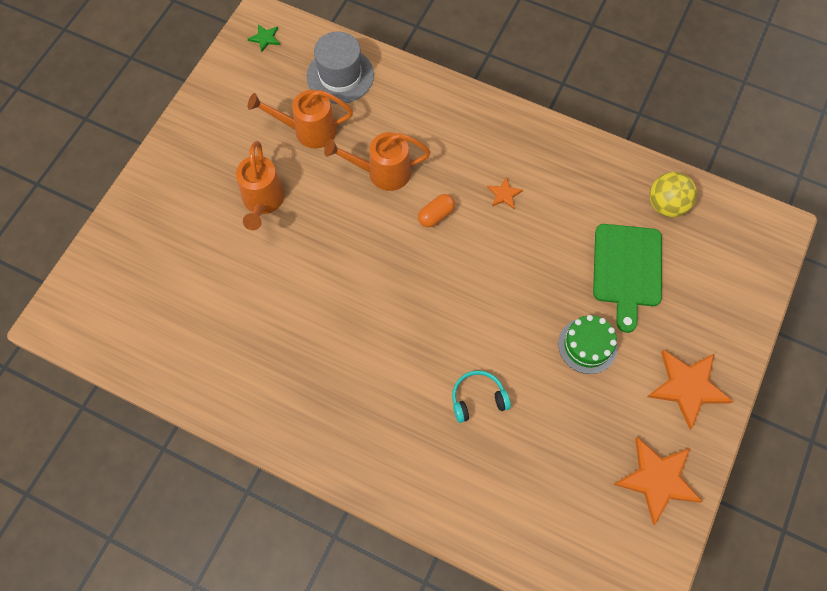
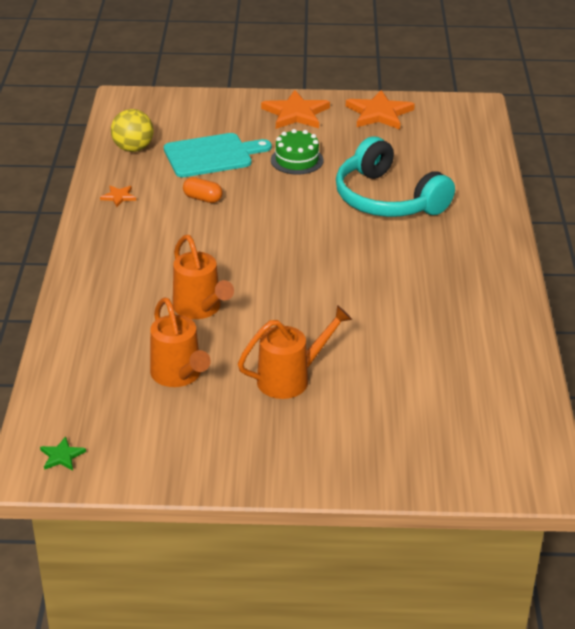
camera: 115 degrees left, 30 degrees down
grey hat [307,31,374,104] -> none
orange capsule [418,194,455,228] -> orange capsule moved to [183,177,222,203]
turquoise headphones [452,370,511,423] -> turquoise headphones [336,137,455,217], size x2.19
orange star [487,177,523,209] -> orange star moved to [100,185,136,207]
green cutting board [593,224,662,333] -> turquoise cutting board [164,133,272,177]

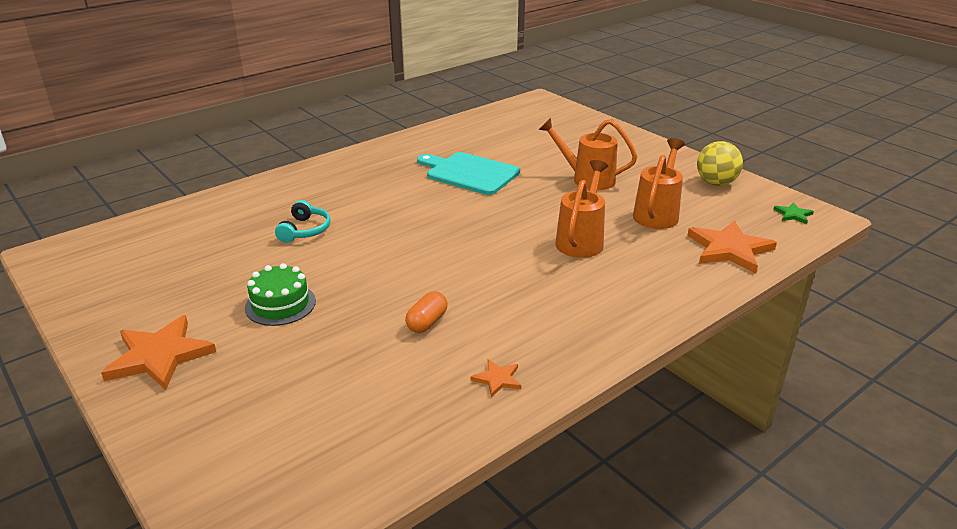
camera: 130 degrees left, 5 degrees down
yellow ball [111,109,154,152] -> yellow ball moved to [697,141,743,186]
turquoise cutting board [164,133,272,177] -> turquoise cutting board moved to [417,152,520,195]
orange capsule [183,177,222,203] -> orange capsule turned 45 degrees clockwise [405,291,448,333]
turquoise headphones [336,137,455,217] -> turquoise headphones [275,200,331,243], size x0.46
orange star [346,90,415,130] -> orange star moved to [687,221,777,273]

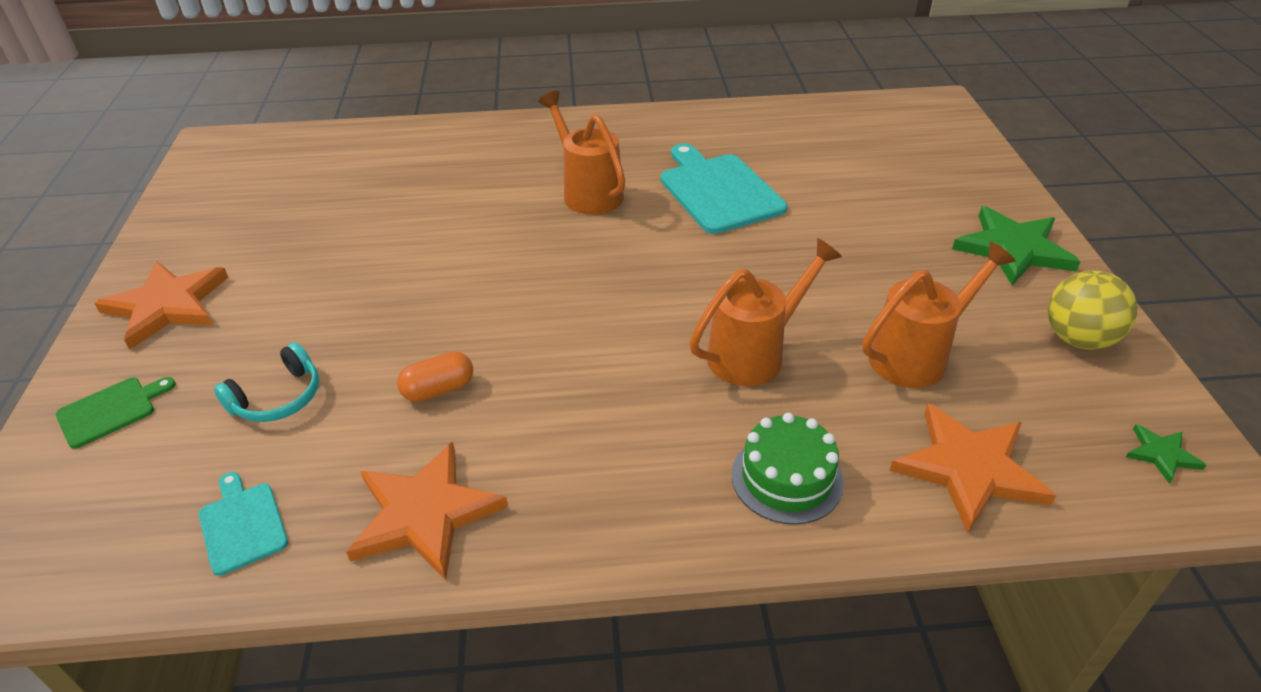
camera: 35 degrees right, 10 degrees up
green cake [245,263,316,326] -> green cake moved to [732,413,844,525]
turquoise headphones [275,200,331,243] -> turquoise headphones moved to [214,342,319,422]
orange star [471,359,521,398] -> orange star [346,442,508,580], size x2.11
orange watering can [539,118,637,190] -> orange watering can moved to [538,91,625,215]
none -> green cutting board [56,377,176,449]
none -> turquoise cutting board [199,472,288,576]
none -> green star [952,206,1081,285]

